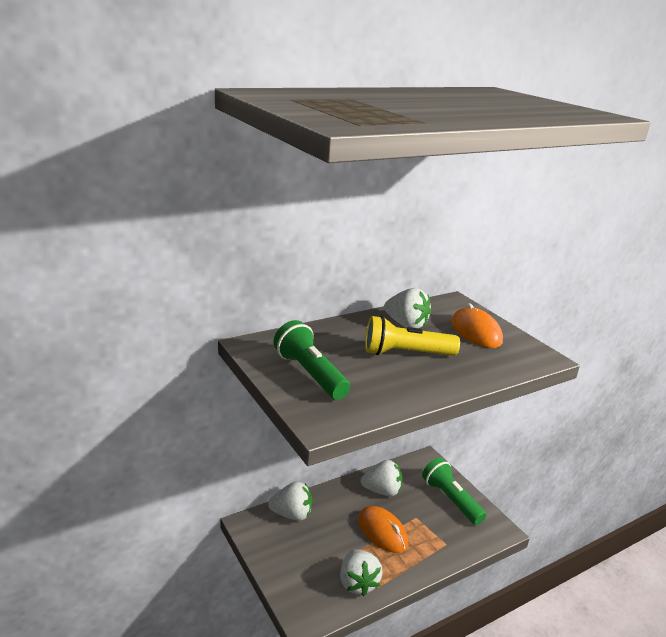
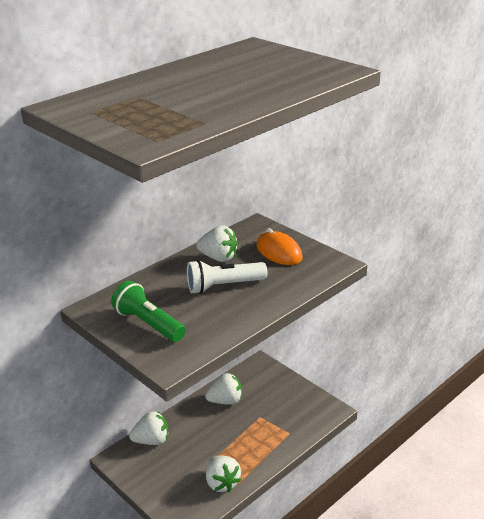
camera: 10 degrees left, 5 degrees up
orange mouse [358,506,408,553] -> none
yellow flashlight [365,316,460,356] -> white flashlight [187,260,267,294]
green flashlight [422,458,486,525] -> none

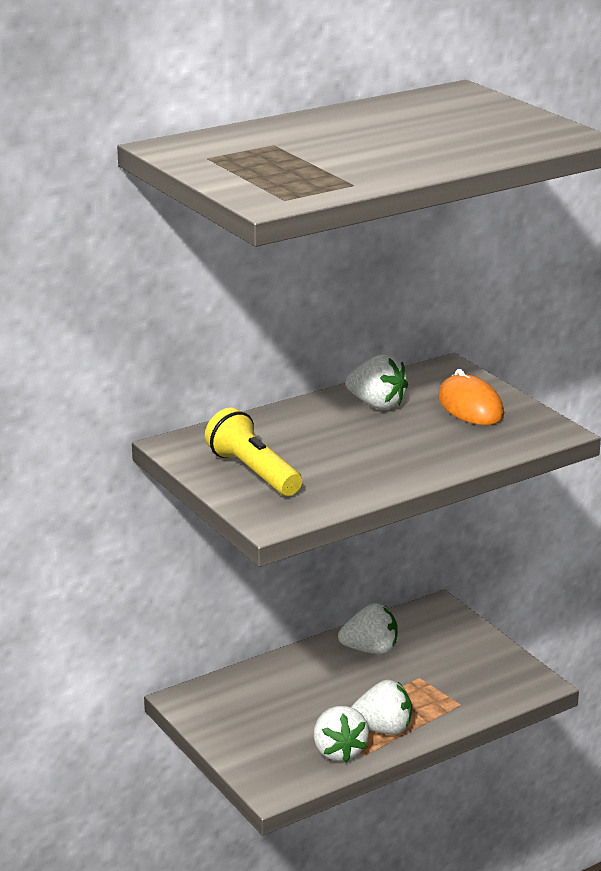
camera: 10 degrees right, 5 degrees down
green flashlight [111,281,186,342] -> yellow flashlight [205,408,302,496]
white strawberry [129,411,168,445] -> white strawberry moved to [351,680,412,735]
white flashlight [187,260,267,294] -> none

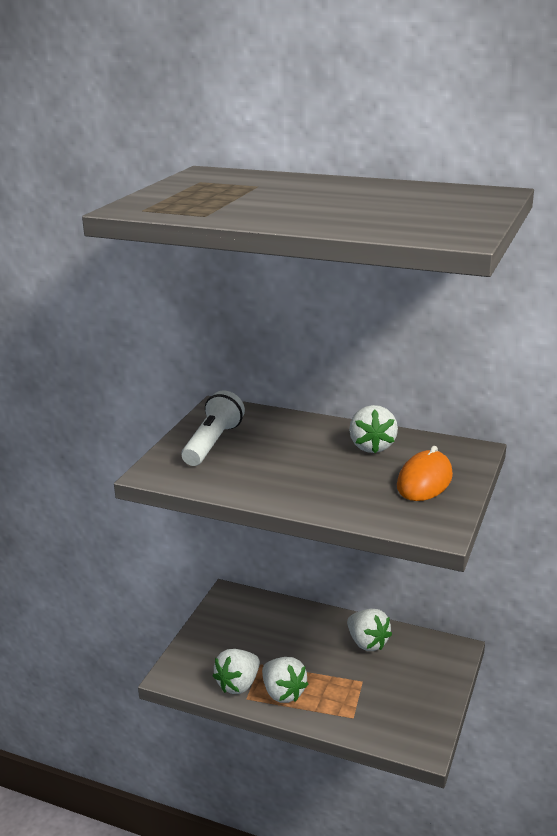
camera: 55 degrees right, 0 degrees up
yellow flashlight [205,408,302,496] -> white flashlight [182,390,245,466]

